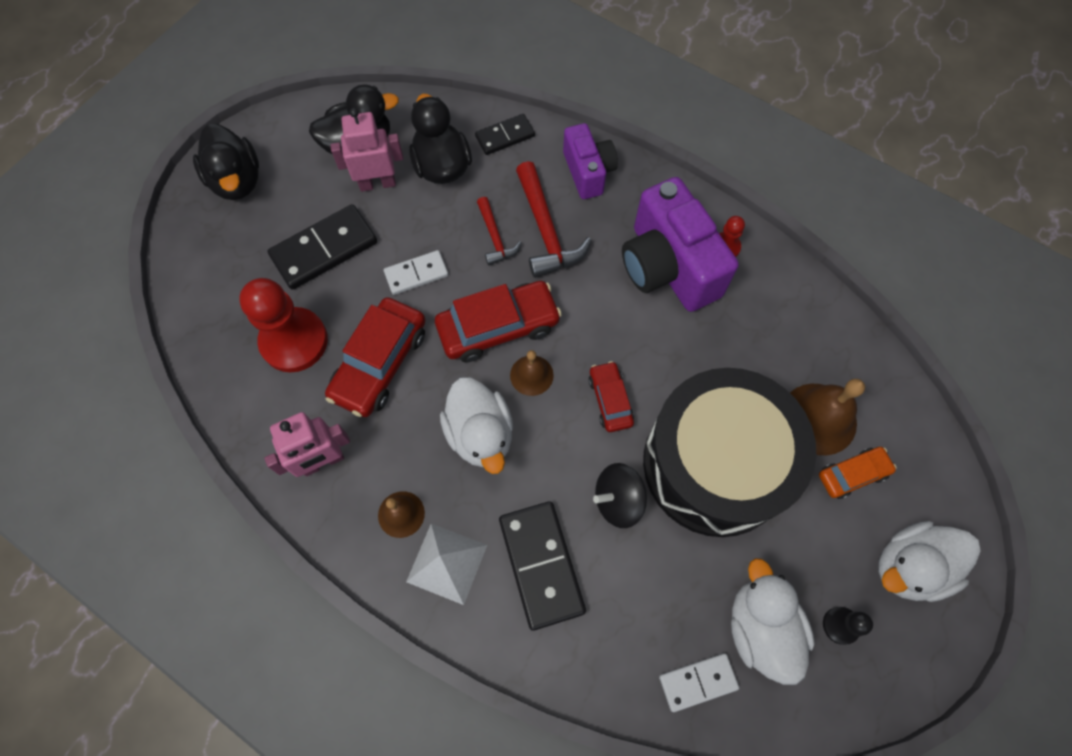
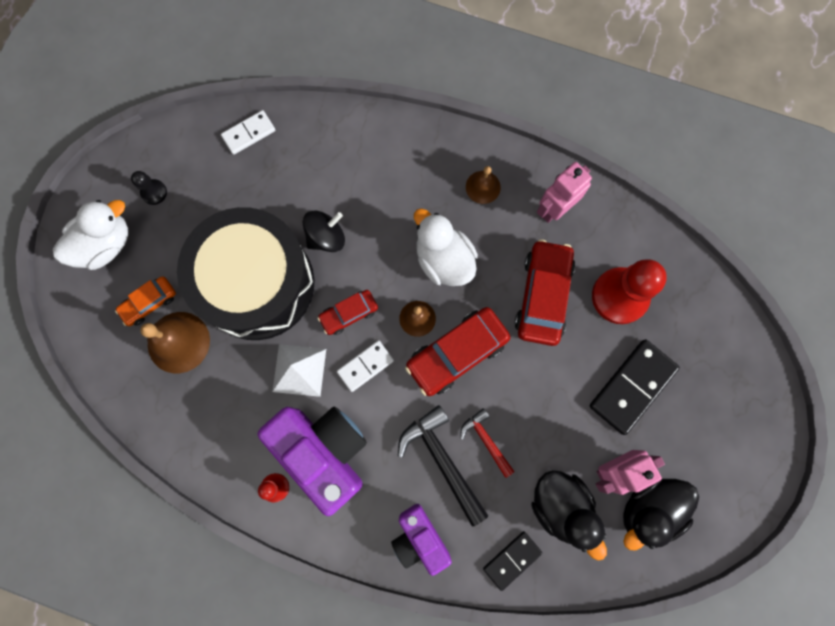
camera: 165 degrees right, 10 degrees up
black duck [193,124,259,200] -> none
white domino [384,250,448,295] -> white domino moved to [337,340,394,392]
white pyramid [406,524,487,605] -> white pyramid moved to [272,344,326,397]
black domino [499,501,586,631] -> none
red hammer [516,161,592,278] -> black hammer [398,405,488,526]
red car [589,361,634,432] -> red car turned 90 degrees clockwise [318,290,378,335]
white duck [731,558,815,685] -> none

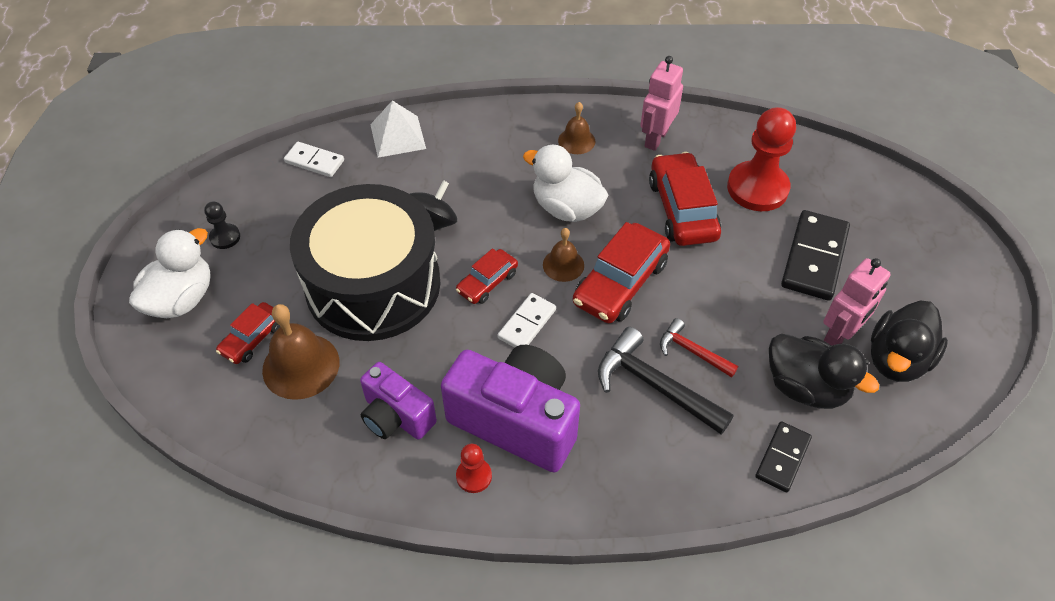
camera: 20 degrees left, 25 degrees down
orange car [115,276,176,326] -> red car [216,302,281,364]
white domino [221,110,275,155] -> white domino turned 75 degrees clockwise [284,142,344,177]
white pyramid [272,344,326,397] -> white pyramid moved to [370,101,426,158]
purple camera [391,504,452,576] -> purple camera moved to [360,362,437,440]

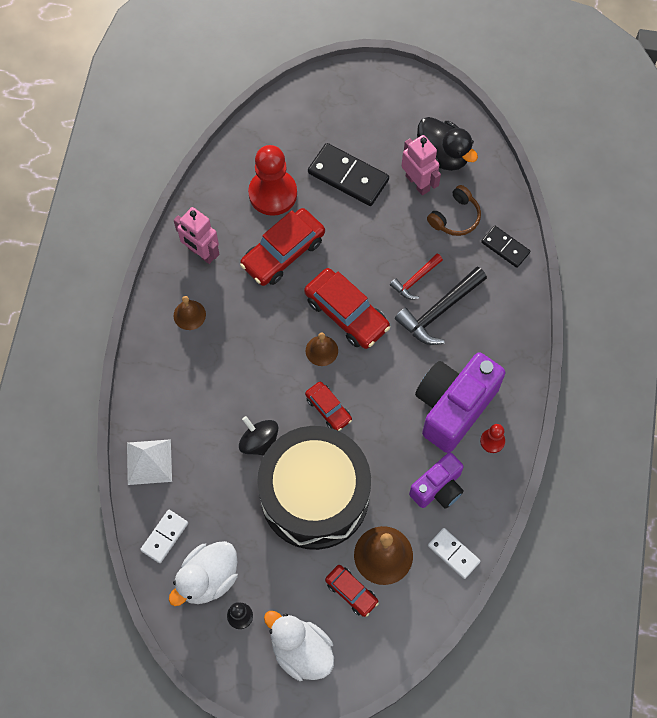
camera: 80 degrees left, 15 degrees up
white domino [497,293,556,348] -> white domino moved to [428,528,481,579]
white duck [523,145,608,222] -> white duck moved to [169,541,238,606]
red car [649,152,721,246] -> red car turned 45 degrees counterclockwise [240,208,325,286]
black duck [769,334,879,409] -> brown headphones [427,185,481,236]

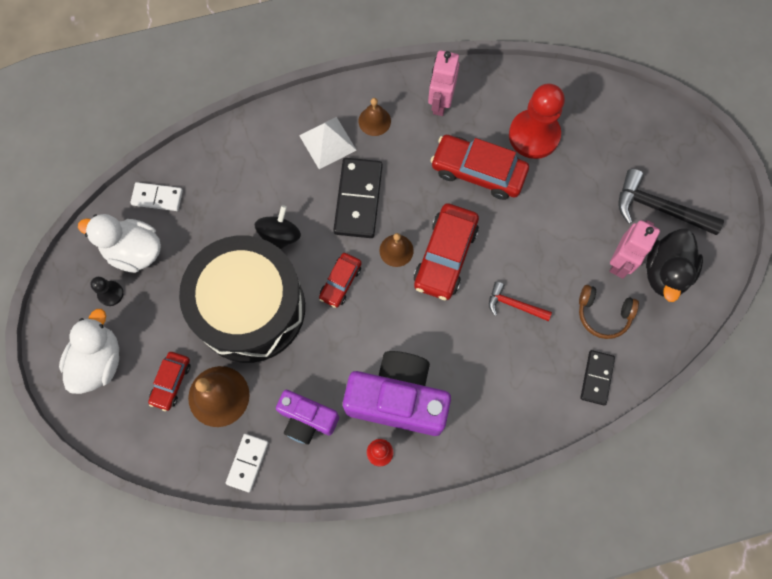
camera: 65 degrees right, 5 degrees up
white pyramid [127,439,172,485] -> white pyramid moved to [299,117,356,169]
black domino [308,143,389,206] -> black domino moved to [333,158,383,238]
black hammer [395,267,487,345] -> black hammer moved to [618,169,724,235]

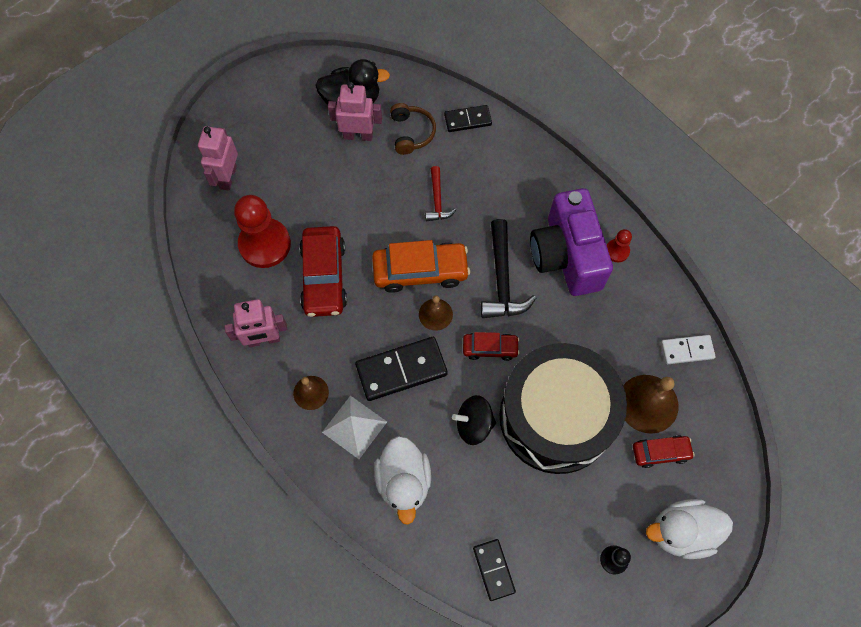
camera: 115 degrees left, 5 degrees down
white duck [78,214,161,273] -> white duck moved to [374,436,431,525]
white domino [130,182,183,211] -> black domino [473,539,516,601]
purple camera [276,390,339,445] -> none
red car [414,203,479,300] -> orange car [372,240,470,293]
black hammer [618,169,724,235] -> black hammer moved to [481,219,536,318]
none -> pink robot [198,126,238,191]

